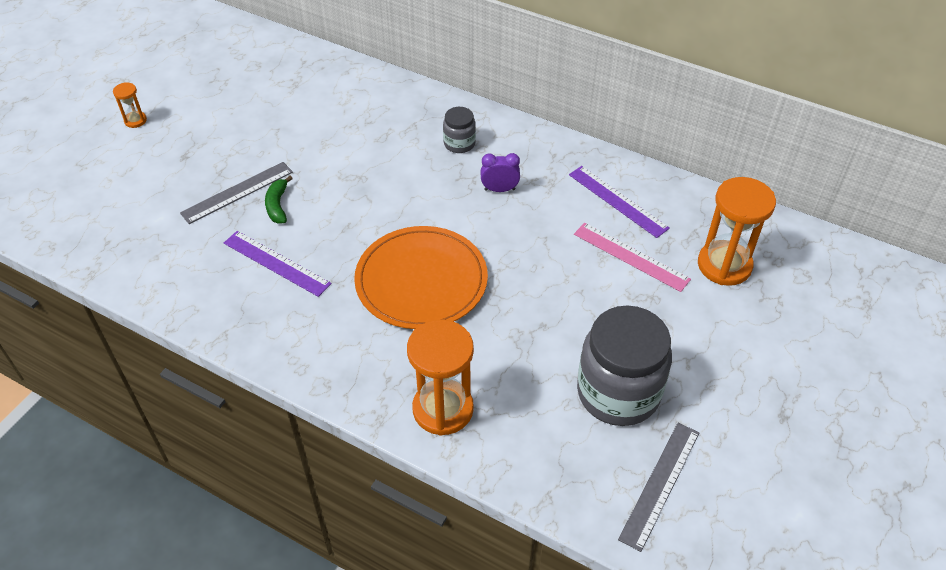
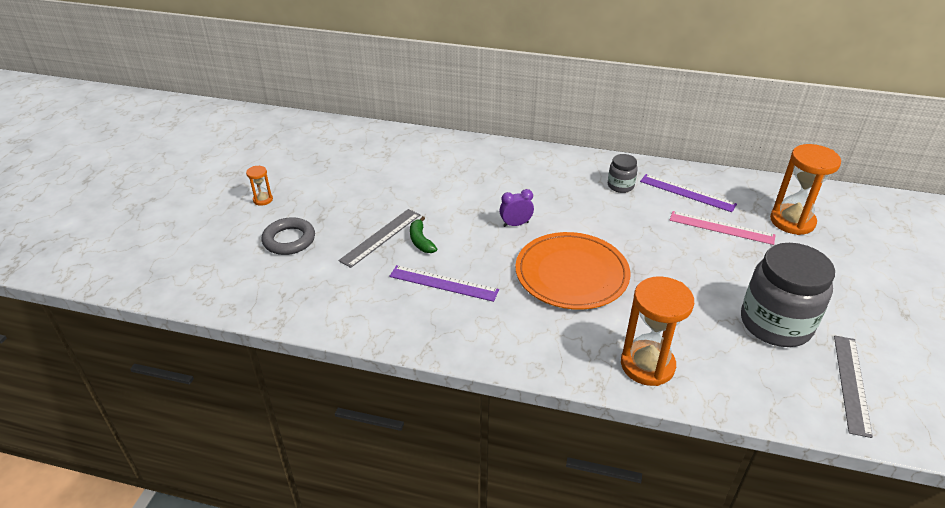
camera: 15 degrees left, 10 degrees down
grey jar [443,107,476,153] -> grey jar moved to [608,154,638,193]
purple clock [481,153,520,192] -> purple clock moved to [500,189,534,227]
none -> grey ring [262,217,315,255]

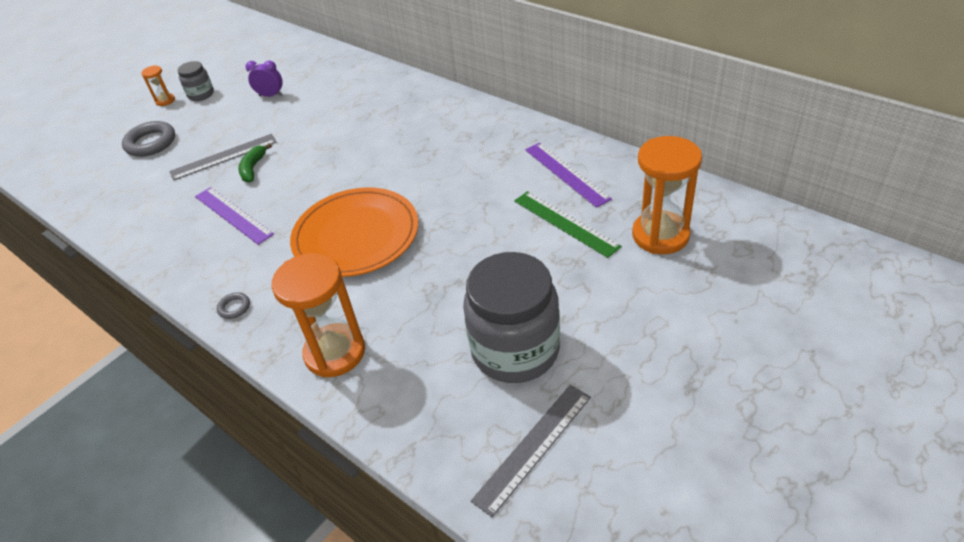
camera: 30 degrees right, 5 degrees up
purple clock [500,189,534,227] -> purple clock moved to [245,60,283,97]
grey jar [608,154,638,193] -> grey jar moved to [178,61,214,101]
pink ruler [670,211,776,245] -> green ruler [514,191,622,258]
none -> grey ring [217,292,250,319]

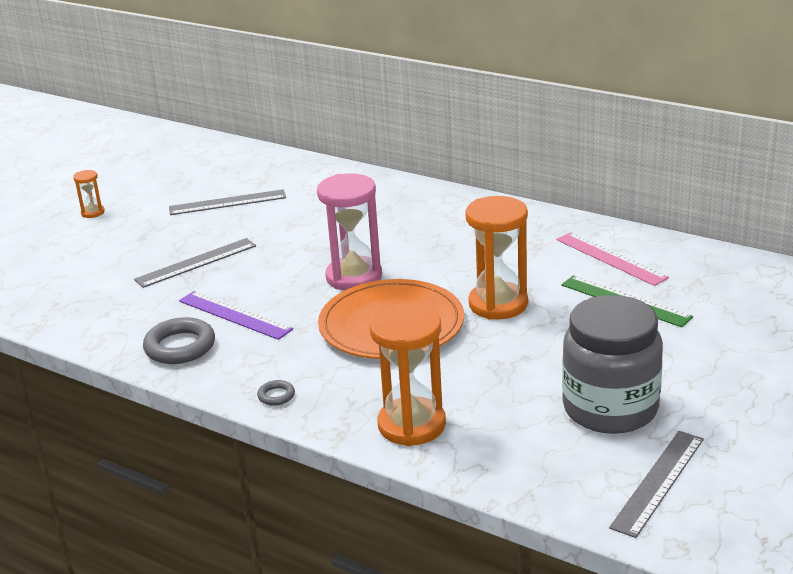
camera: 10 degrees left, 15 degrees down
grey ring [122,121,175,157] -> grey ring moved to [143,317,215,364]
grey jar [178,61,214,101] -> none
green banana [238,143,272,183] -> none
purple clock [245,60,283,97] -> grey ruler [169,189,286,215]
purple ruler [525,143,612,208] -> pink ruler [556,232,669,286]
orange hourglass [632,136,702,254] -> orange hourglass moved to [465,196,528,320]
none -> pink hourglass [317,173,382,290]

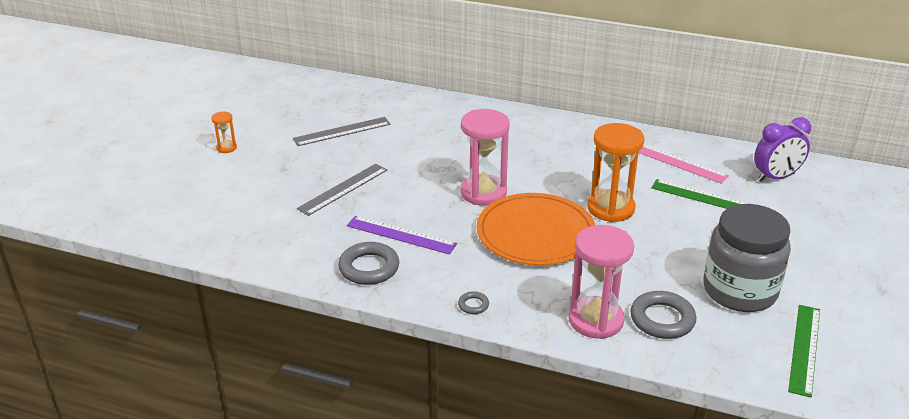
camera: 15 degrees left, 5 degrees up
orange hourglass [370,303,446,446] -> pink hourglass [569,225,634,339]
grey ruler [609,431,704,538] -> green ruler [788,305,820,398]
none -> grey ring [630,291,696,339]
none -> purple clock [754,117,811,182]

